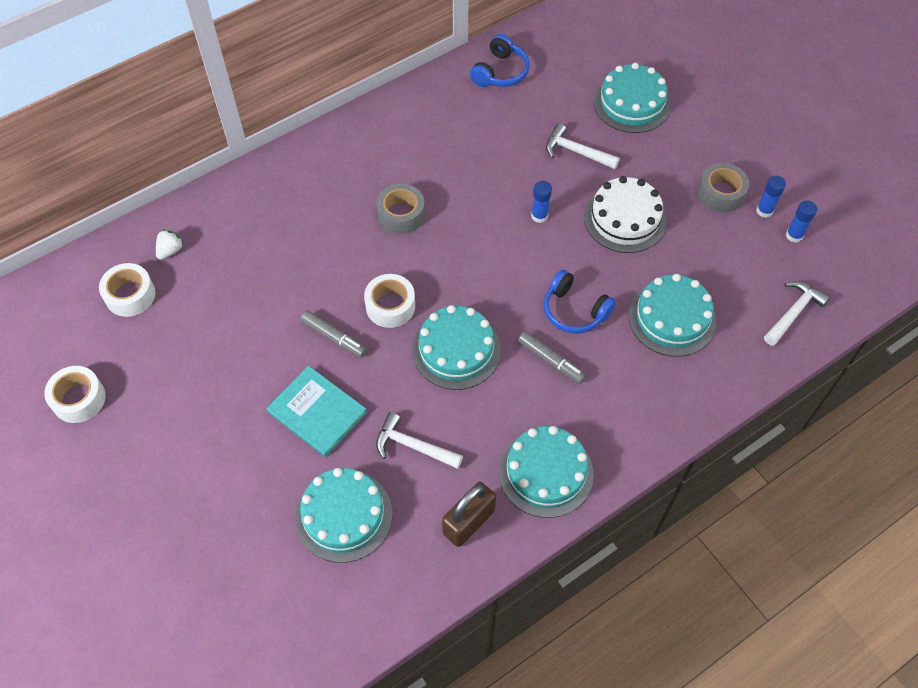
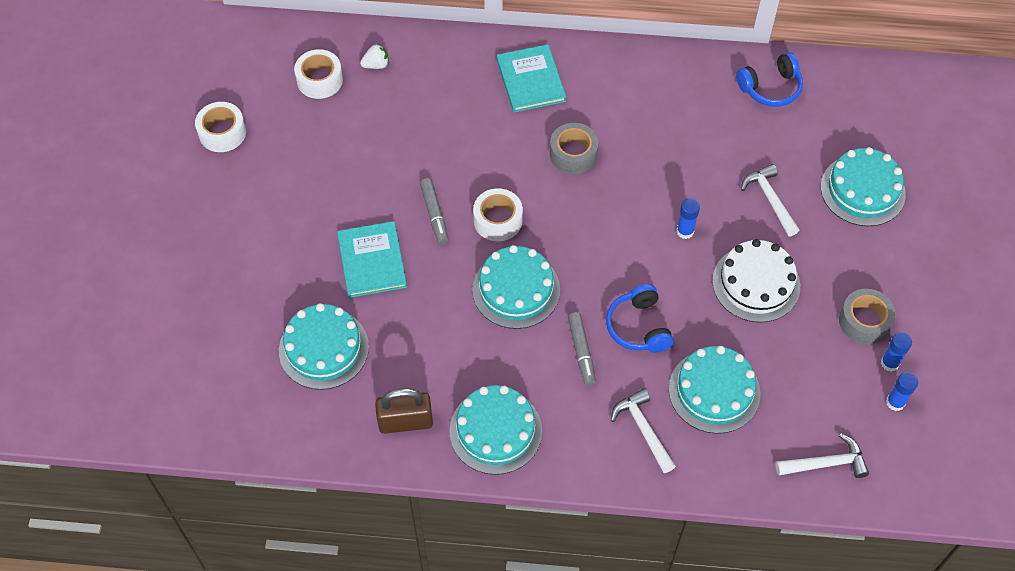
camera: 40 degrees right, 0 degrees up
white hammer [376,412,463,469] -> white hammer moved to [611,388,676,473]
none -> turquoise book [497,44,566,112]

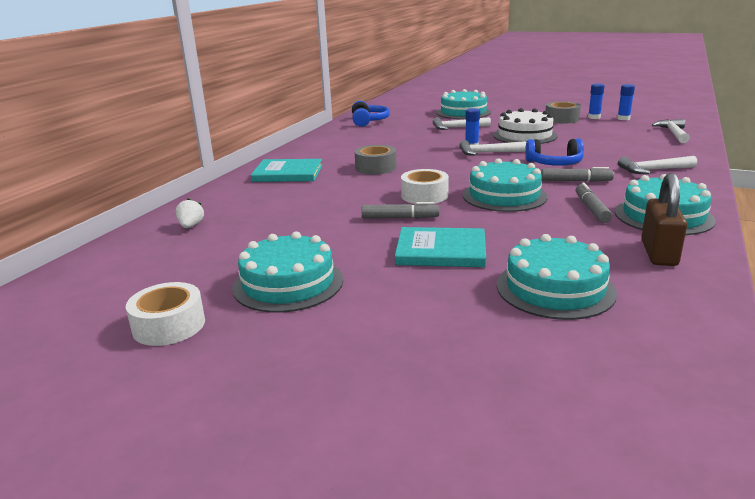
camera: 70 degrees left, 35 degrees down
white tape [294,49,343,99] -> none
turquoise cake [669,346,760,434] -> turquoise cake moved to [232,232,343,313]
none -> white hammer [459,140,526,156]
none -> grey marker [576,182,612,223]

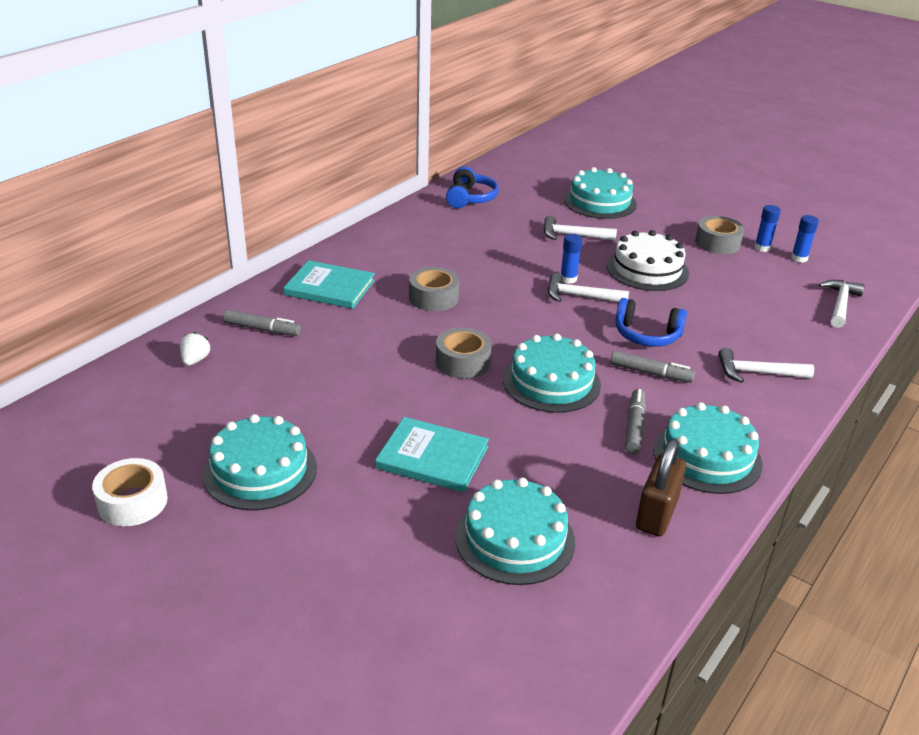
camera: 10 degrees right, 10 degrees up
grey marker [361,202,440,219] -> grey marker moved to [223,309,301,336]
white tape [401,169,449,204] -> grey tape [436,327,492,379]

